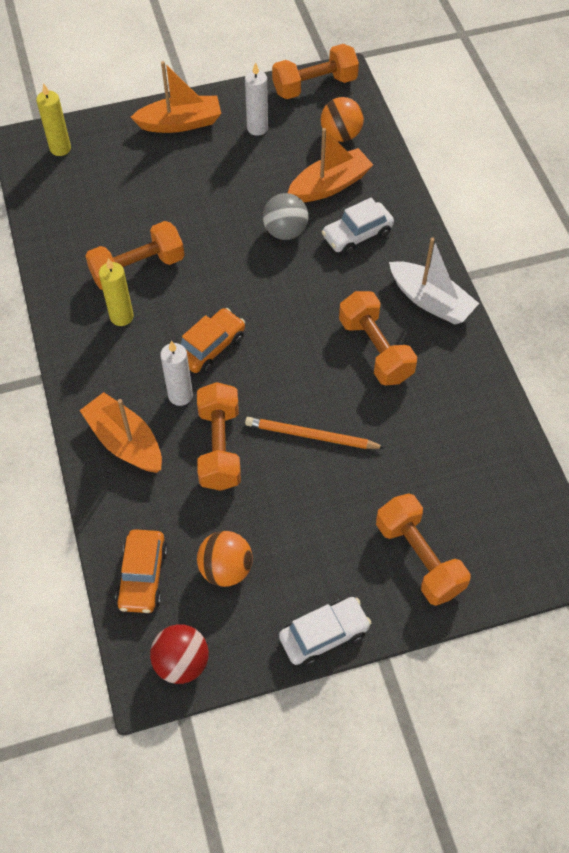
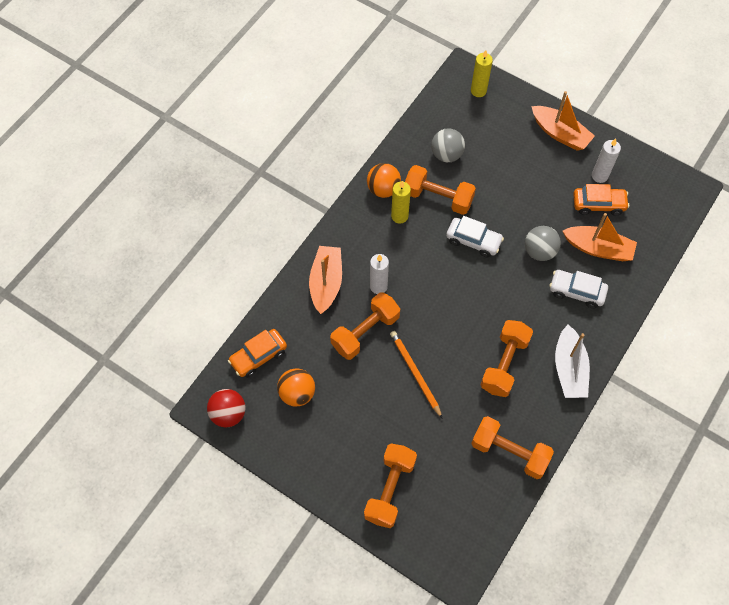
camera: 50 degrees right, 5 degrees up
orange car [180,308,245,374] -> orange car moved to [573,184,630,216]
orange dumbbell [272,44,359,99] -> orange dumbbell moved to [471,416,554,479]
white car [279,597,371,667] -> white car moved to [446,216,504,257]
orange ball [321,97,364,142] -> orange ball moved to [367,163,401,198]
none -> grey ball [431,128,465,162]

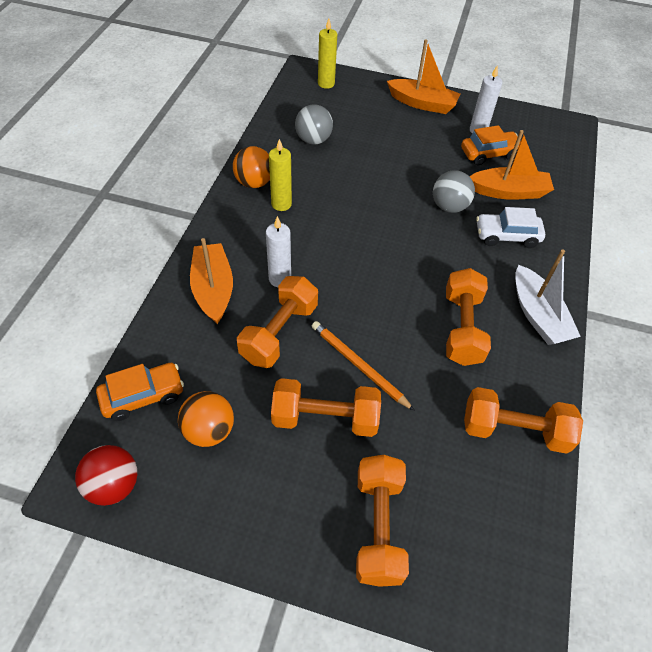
camera: 20 degrees left, 10 degrees down
orange car [228,329,287,378] -> orange car turned 150 degrees counterclockwise [96,363,184,421]
orange dumbbell [405,165,476,215] -> orange dumbbell moved to [271,378,381,437]
white car [446,216,504,257] -> none

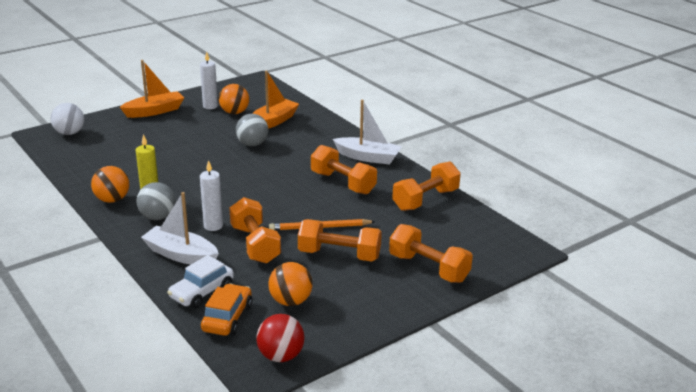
camera: 50 degrees left, 25 degrees down
orange boat [190,238,233,324] -> white boat [141,192,219,265]
orange dumbbell [271,378,381,437] -> orange dumbbell turned 60 degrees clockwise [298,219,382,261]
grey ball [295,104,333,145] -> grey ball moved to [136,182,175,220]
yellow candle [318,19,337,89] -> white ball [51,103,84,135]
orange car [461,125,521,165] -> orange ball [219,84,249,114]
white car [476,207,545,248] -> white car moved to [167,255,234,308]

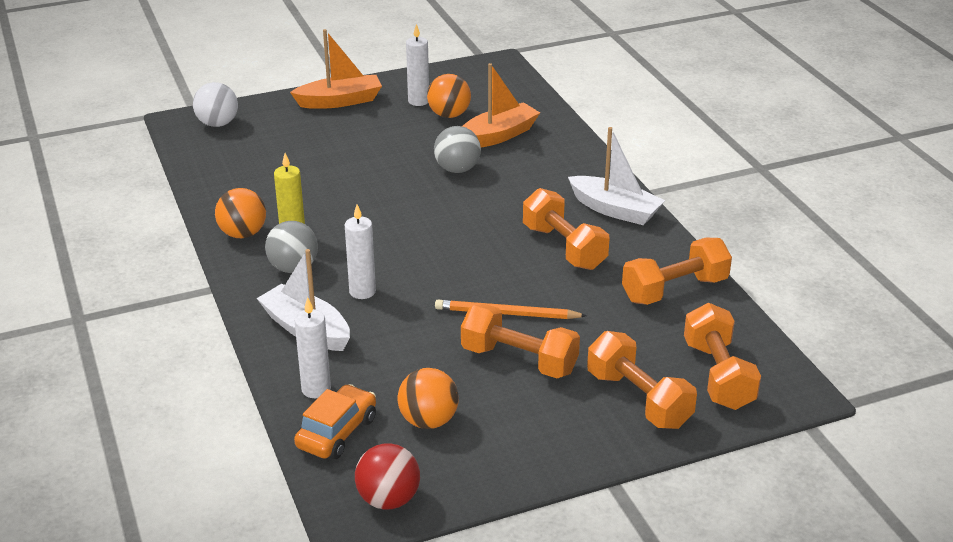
camera: 15 degrees right, 5 degrees up
white car [167,255,234,308] -> white candle [294,297,331,398]
orange dumbbell [229,197,281,263] -> orange dumbbell moved to [684,303,761,410]

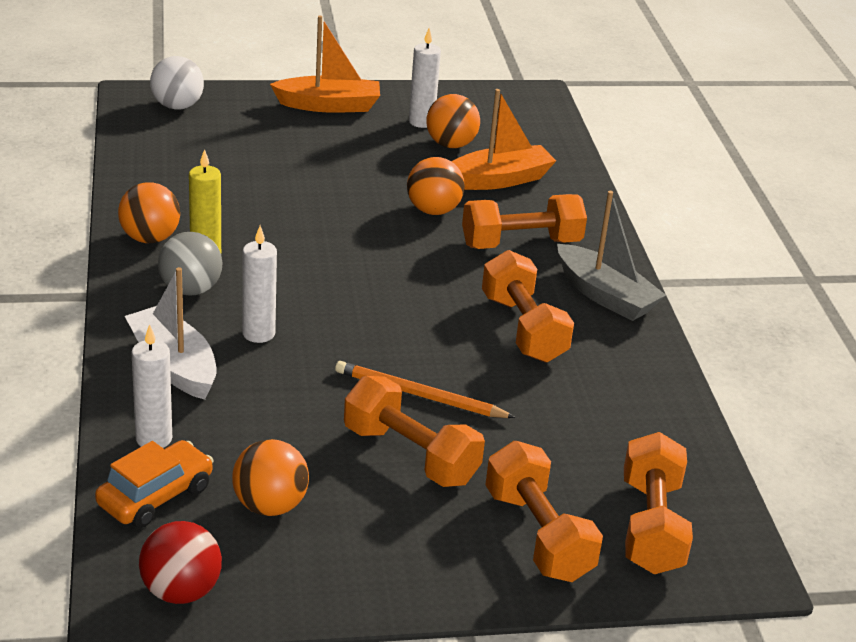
camera: 10 degrees right, 0 degrees up
grey ball [434,126,481,173] -> orange ball [407,157,465,215]
white boat [568,127,665,225] -> grey boat [557,191,666,321]
orange dumbbell [622,238,732,305] -> orange dumbbell moved to [462,194,587,249]

